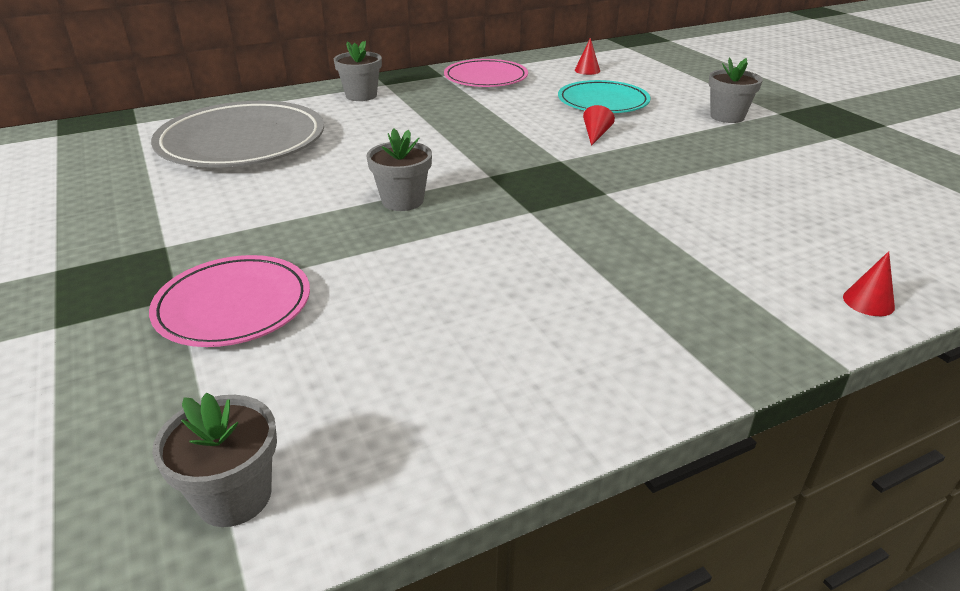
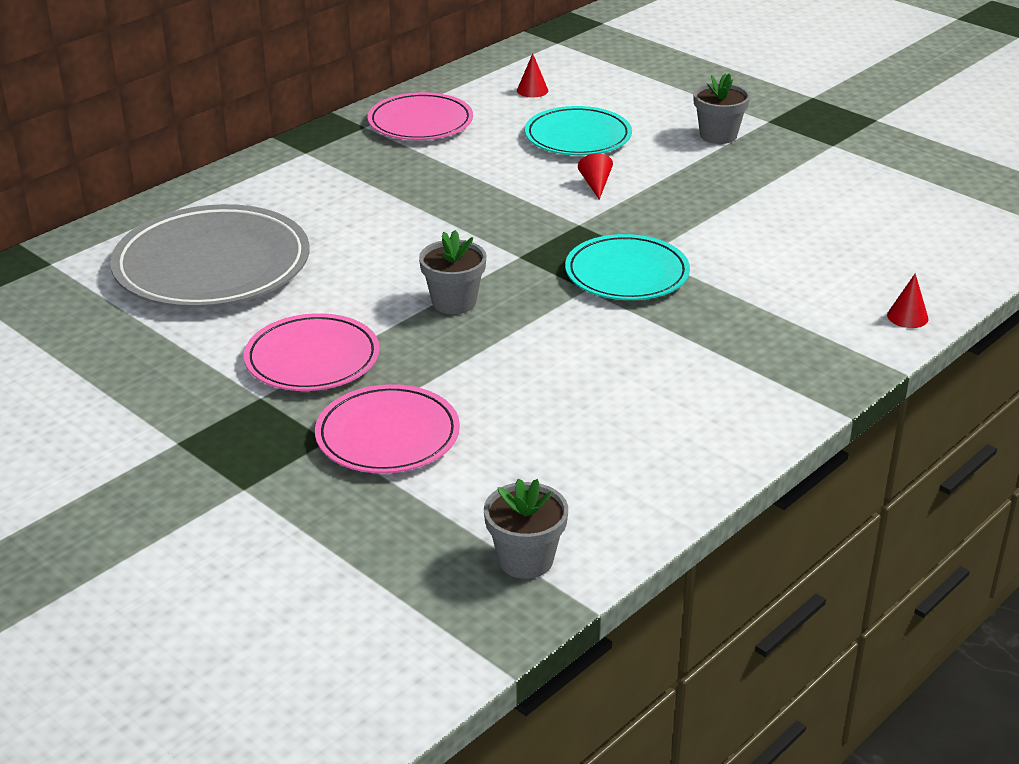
camera: 20 degrees left, 0 degrees up
grey flower pot [334,40,382,101] -> none
none -> pink plate [244,313,380,391]
none -> turquoise plate [565,234,690,300]

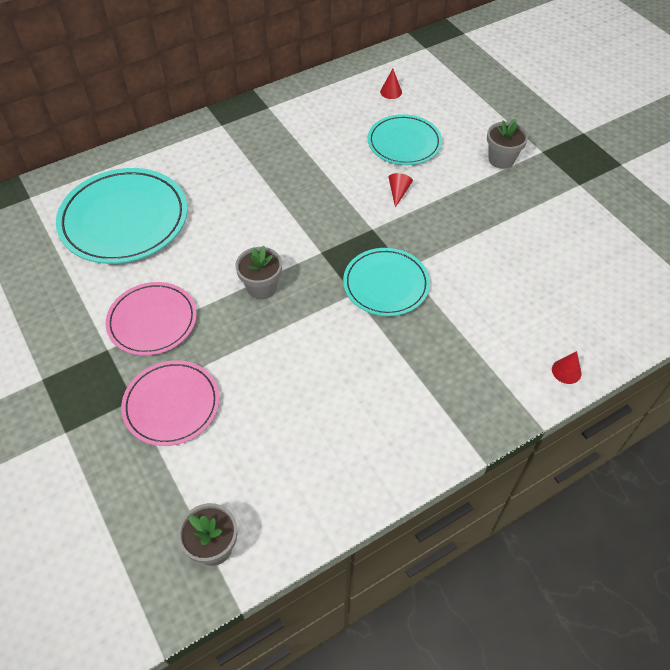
camera: 15 degrees right, 20 degrees up
grey plate [110,204,309,308] -> turquoise plate [56,168,188,264]
pink plate [368,92,473,140] -> none

